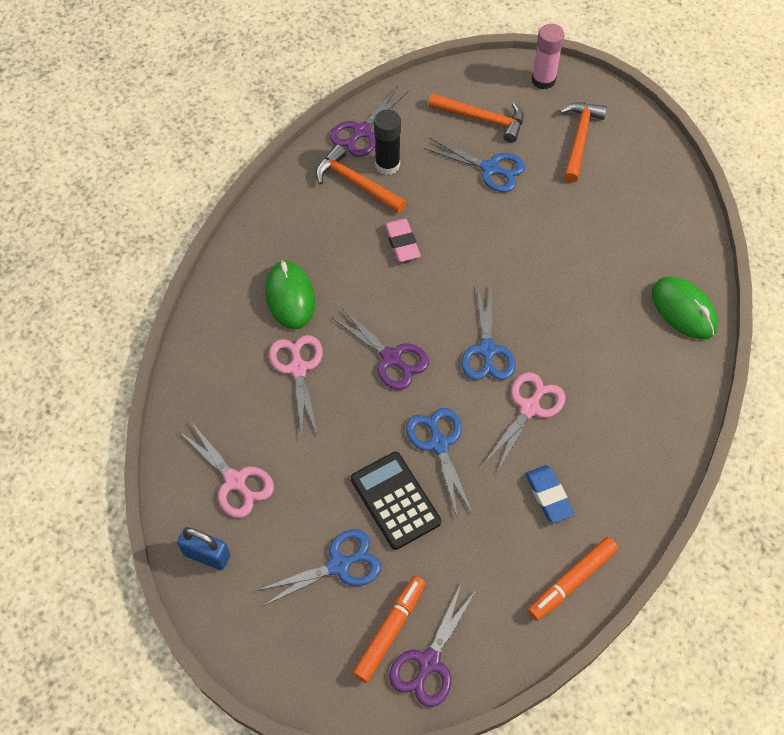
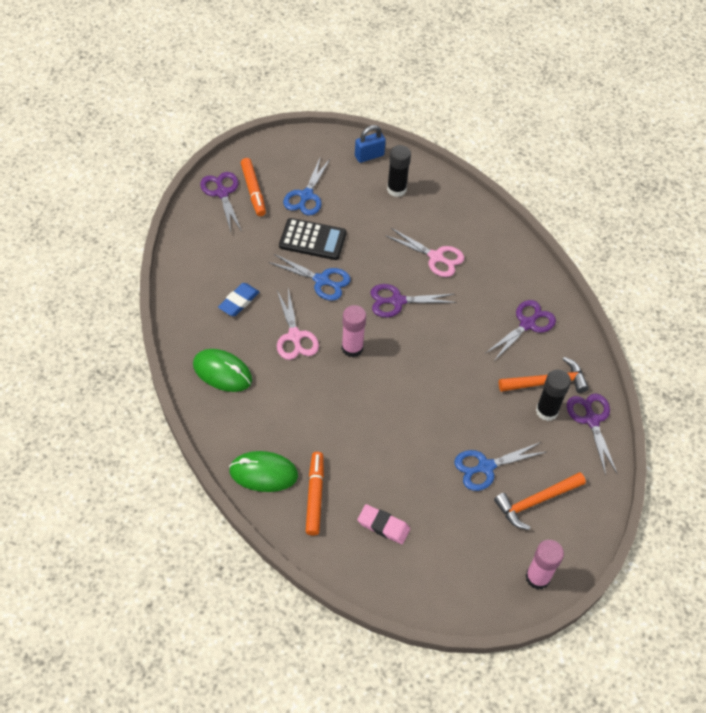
camera: 130 degrees right, 5 degrees down
pink scissors [180,422,274,518] -> black glue stick [387,145,411,197]
green mouse [265,260,315,329] -> green mouse moved to [193,349,252,392]
pink eraser [384,219,421,262] -> pink eraser moved to [357,504,410,544]
blue scissors [461,284,516,380] -> pink glue stick [342,305,366,357]
blue eraser [525,465,575,523] -> blue eraser turned 75 degrees counterclockwise [218,283,259,316]
orange marker [528,537,618,621] -> orange marker moved to [306,452,324,536]
orange hammer [559,103,607,183] -> none
none -> purple scissors [486,300,556,361]

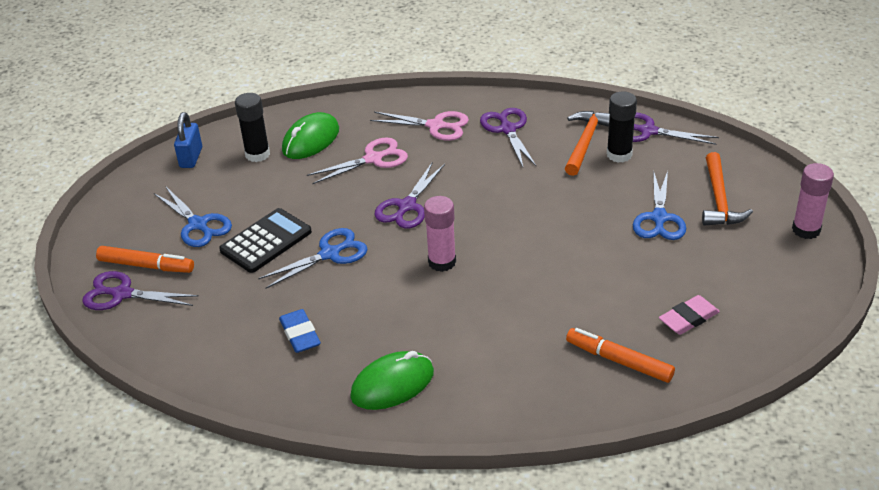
camera: 55 degrees left, 15 degrees down
green mouse [229,451,298,492] -> green mouse moved to [282,112,339,159]
pink scissors [277,289,319,360] -> pink scissors moved to [370,111,469,141]

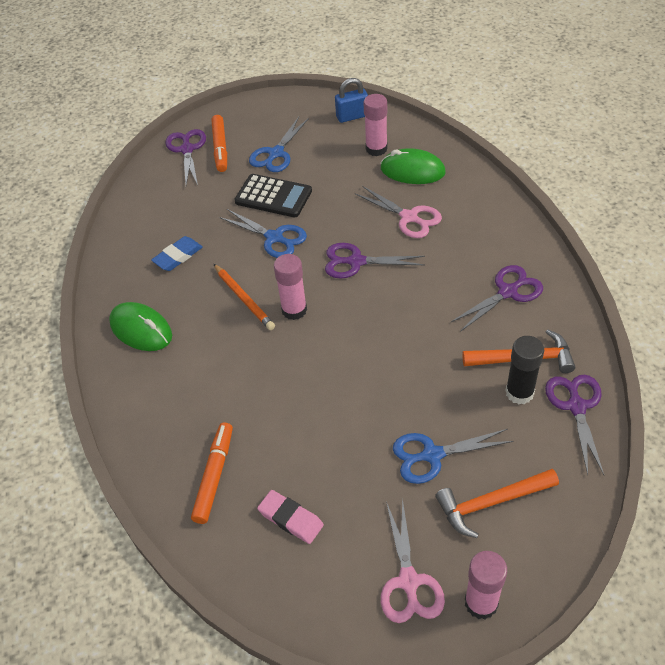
camera: 70 degrees right, 10 degrees up
black glue stick [235,93,270,162] -> pink glue stick [363,94,388,156]
pink scissors [370,111,469,141] -> pink scissors moved to [381,498,445,623]
none -> orange pencil [214,264,275,330]

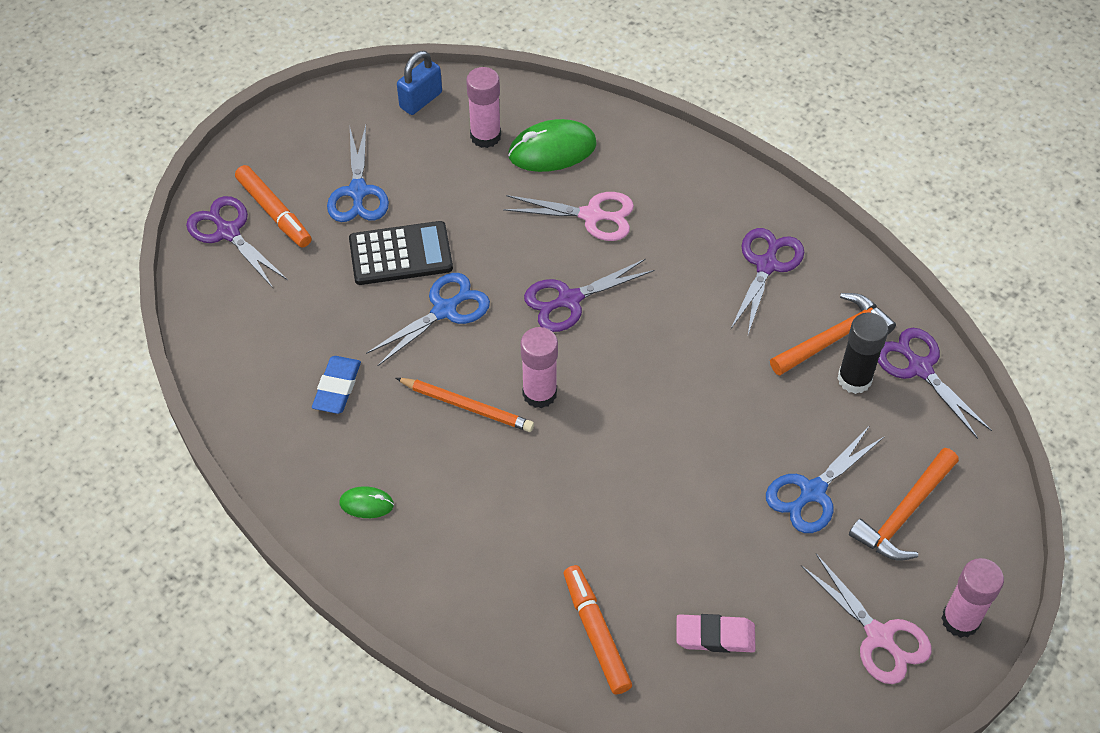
camera: 35 degrees left, 5 degrees up
green mouse [109,302,172,351] -> green mouse [339,486,394,518], size x0.52
blue scissors [219,209,307,258] -> blue scissors turned 45 degrees counterclockwise [366,273,490,366]

